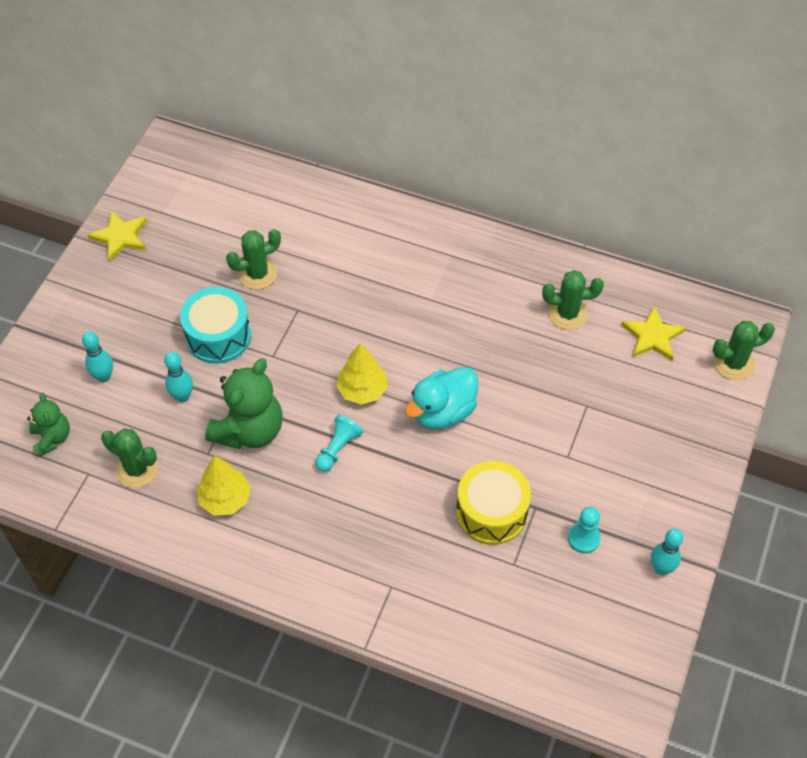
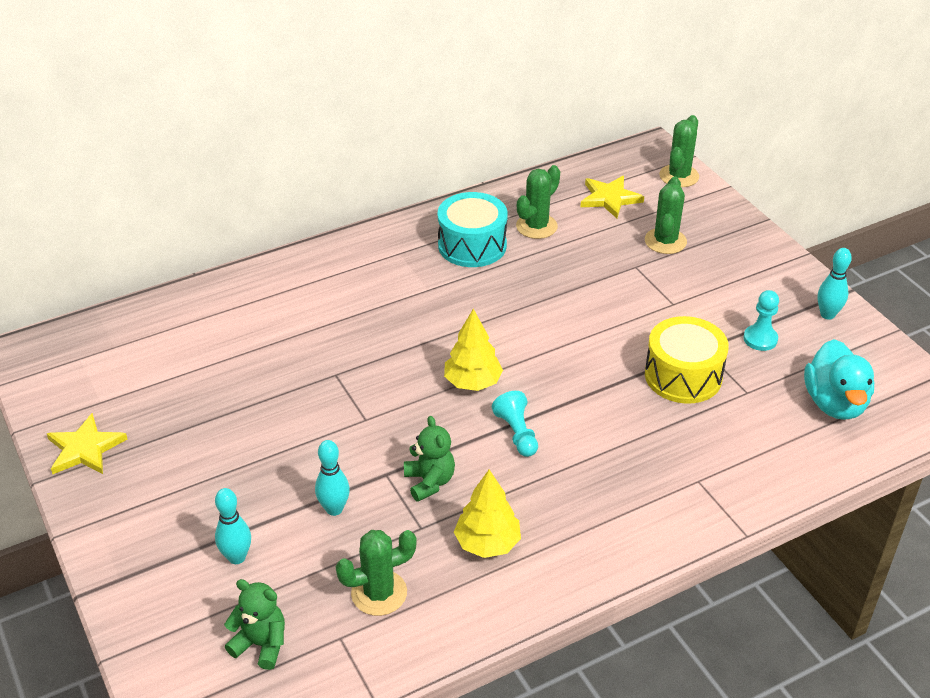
camera: 50 degrees left, 15 degrees down
turquoise drum [180,287,251,364] -> turquoise drum moved to [438,192,508,267]
green teddy bear [205,358,283,449] -> green teddy bear [404,416,455,502], size x0.57
green cactus [226,229,281,289] -> green cactus moved to [645,176,687,254]
turquoise duck [405,367,478,429] -> turquoise duck moved to [804,339,874,420]

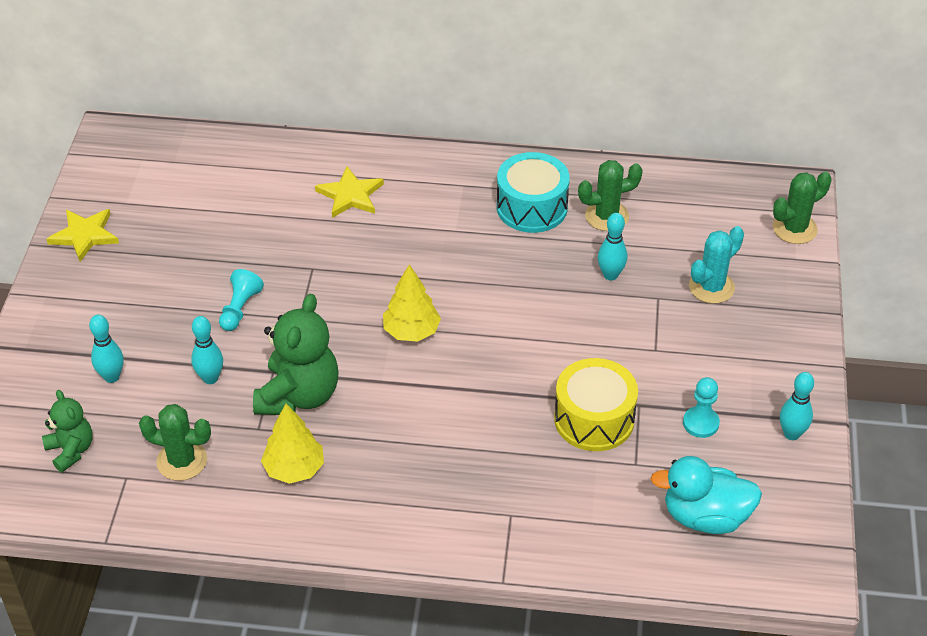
camera: 35 degrees right, 5 degrees up
green teddy bear [404,416,455,502] -> green teddy bear [253,294,339,415], size x1.74
turquoise pawn [492,391,538,457] -> turquoise pawn moved to [219,269,264,331]
yellow star [580,176,644,218] -> yellow star moved to [315,166,384,218]
green cactus [645,176,687,254] -> turquoise cactus [689,226,744,304]
turquoise duck [804,339,874,420] -> turquoise duck turned 60 degrees clockwise [650,456,762,534]
none -> turquoise bowling pin [598,213,627,280]

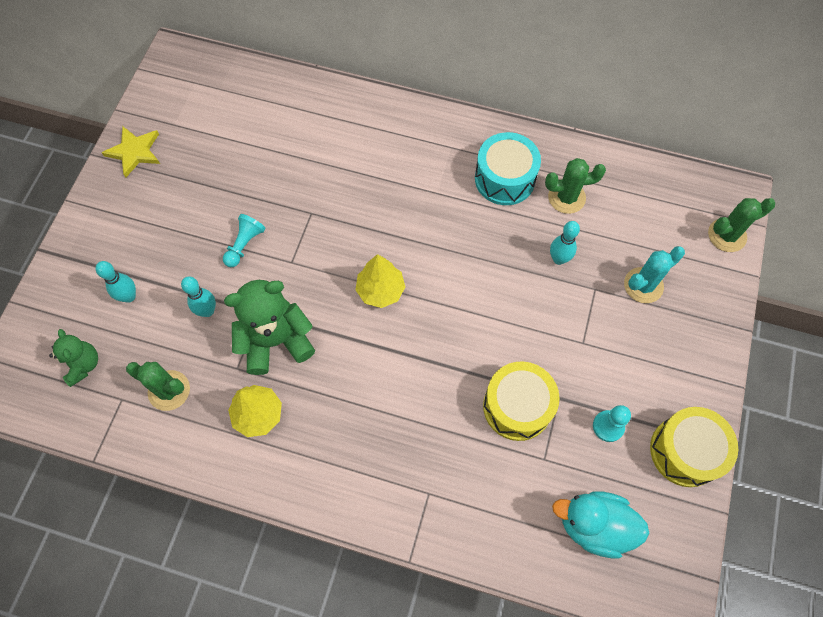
camera: 10 degrees right, 20 degrees up
green teddy bear [253,294,339,415] -> green teddy bear turned 135 degrees counterclockwise [224,280,315,375]
yellow star [315,166,384,218] -> none
turquoise bowling pin [780,372,814,440] -> yellow drum [650,407,738,487]

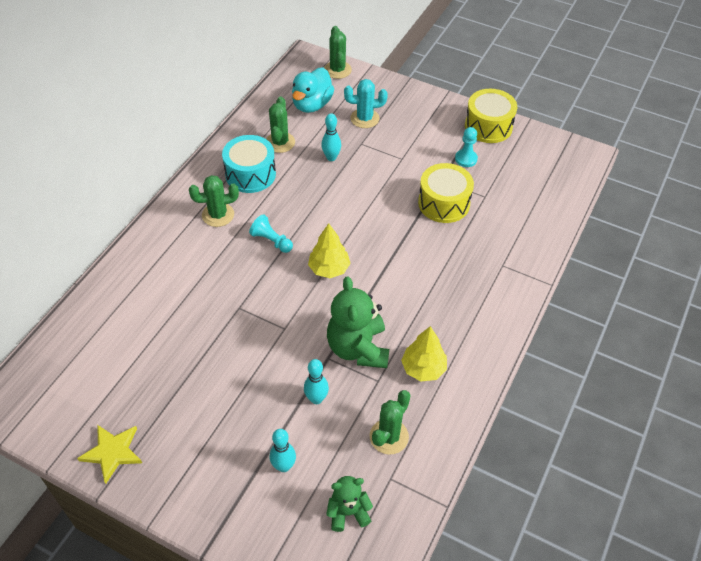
camera: 80 degrees left, 15 degrees down
turquoise pawn [223,214,266,267] -> turquoise pawn moved to [249,214,293,253]
turquoise duck [552,491,649,558] -> turquoise duck moved to [292,67,334,113]
turquoise cactus [624,246,685,303] -> turquoise cactus turned 75 degrees counterclockwise [344,79,388,128]
none -> green cactus [189,175,239,227]

